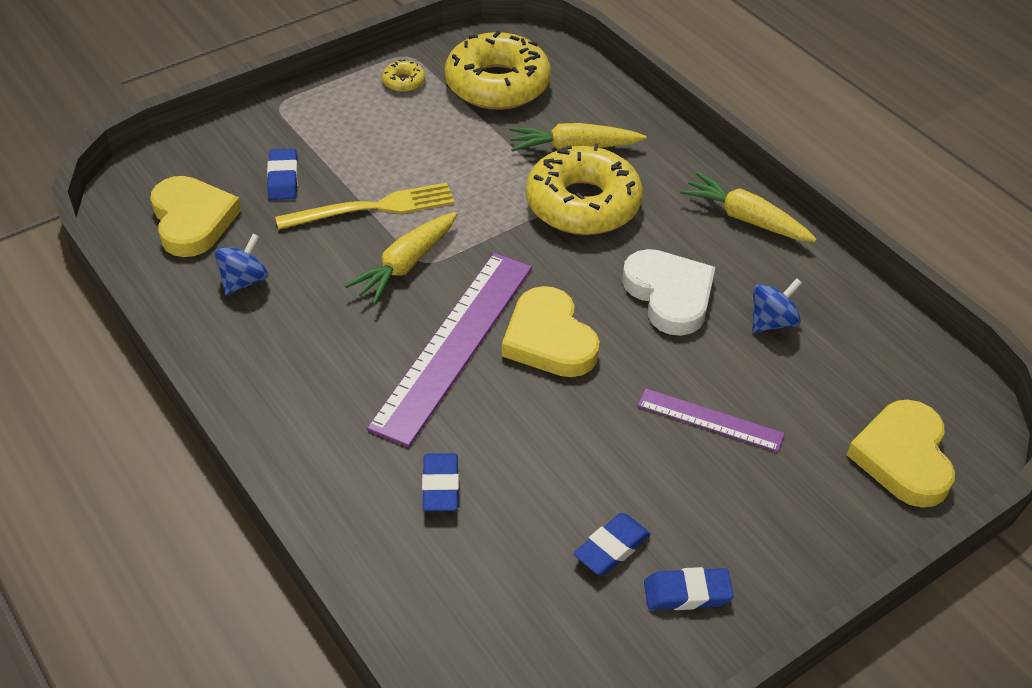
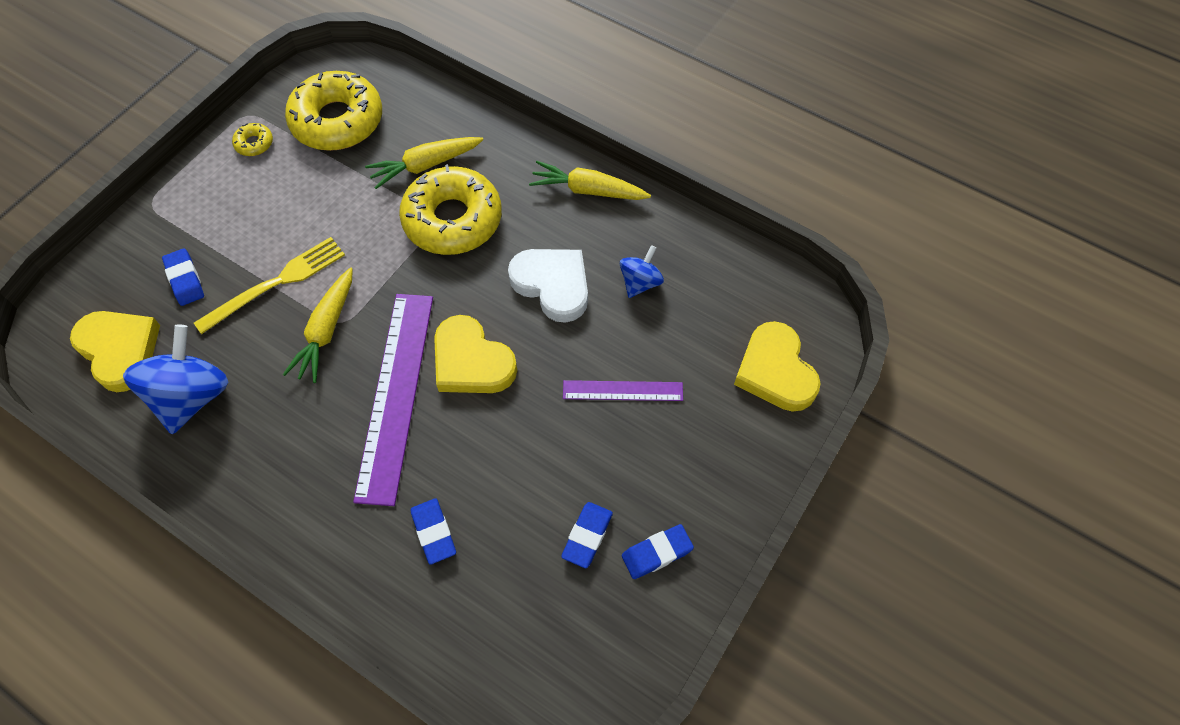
camera: 20 degrees left, 15 degrees up
blue spinning top [215,234,268,296] -> blue spinning top [123,324,228,434], size x1.81

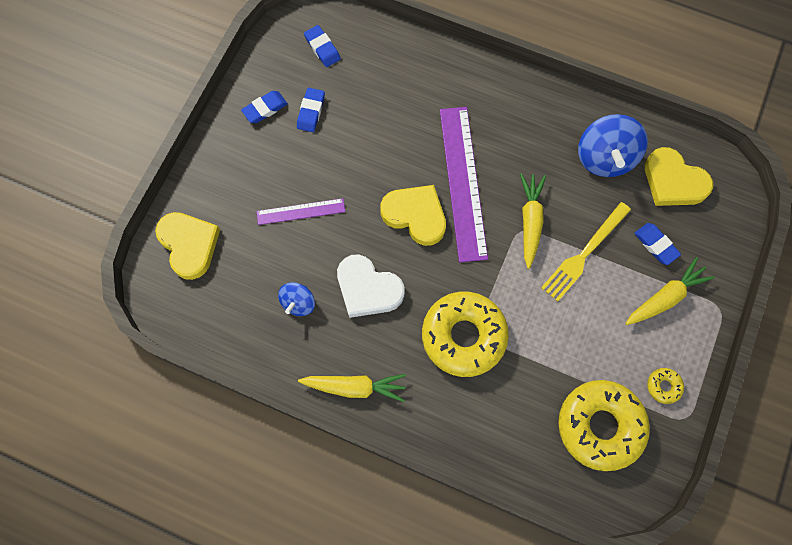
camera: 170 degrees right, 10 degrees up
yellow carrot [365,137,483,189] -> yellow carrot moved to [625,257,715,325]
blue eraser [410,498,456,565] -> blue eraser moved to [304,25,341,67]

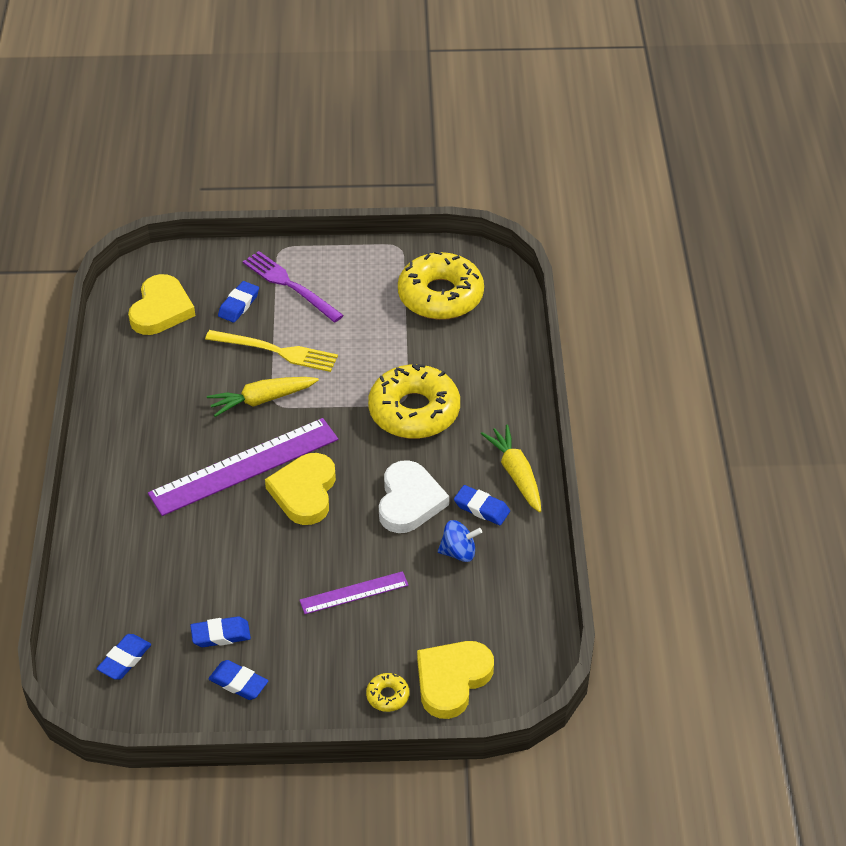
camera: 115 degrees left, 25 degrees down
purple ruler [256,198,345,225] -> purple ruler turned 75 degrees counterclockwise [299,571,409,614]
blue spinning top [578,114,648,177] -> none
yellow carrot [625,257,715,325] -> purple fork [243,251,344,322]
yellow donut [647,368,684,404] -> yellow donut moved to [366,673,409,712]
none -> blue eraser [454,485,510,525]

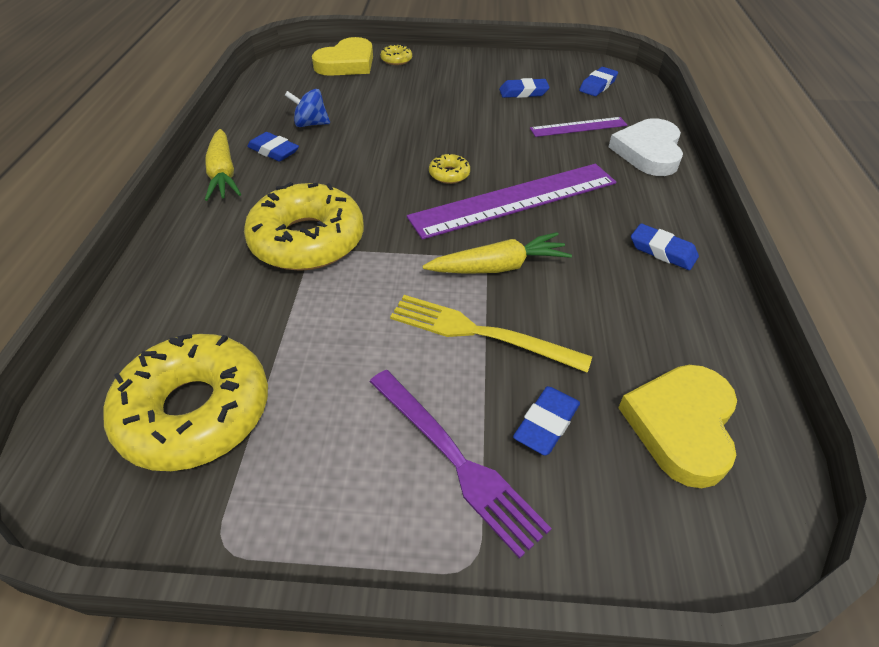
camera: 175 degrees left, 0 degrees up
blue eraser [208,660,268,700] -> blue eraser moved to [631,224,699,270]
yellow heart [265,453,336,525] -> yellow donut [429,153,470,184]
purple ruler [299,571,409,614] -> purple ruler moved to [530,117,627,137]
white heart [379,460,449,533] -> white heart moved to [609,118,683,176]

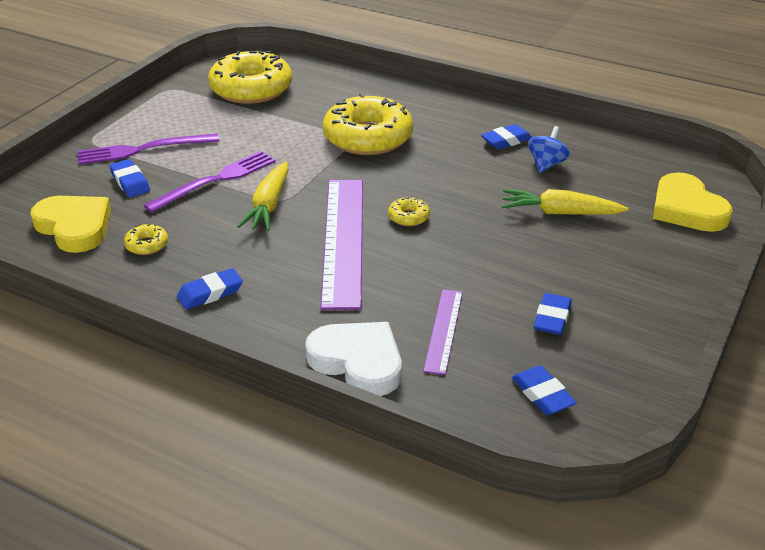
camera: 115 degrees right, 10 degrees down
yellow carrot [205,129,241,201] -> yellow carrot moved to [502,189,628,215]
yellow donut [380,44,412,65] -> yellow donut moved to [124,224,168,255]
yellow fork [390,295,592,373] -> purple fork [144,151,276,213]

